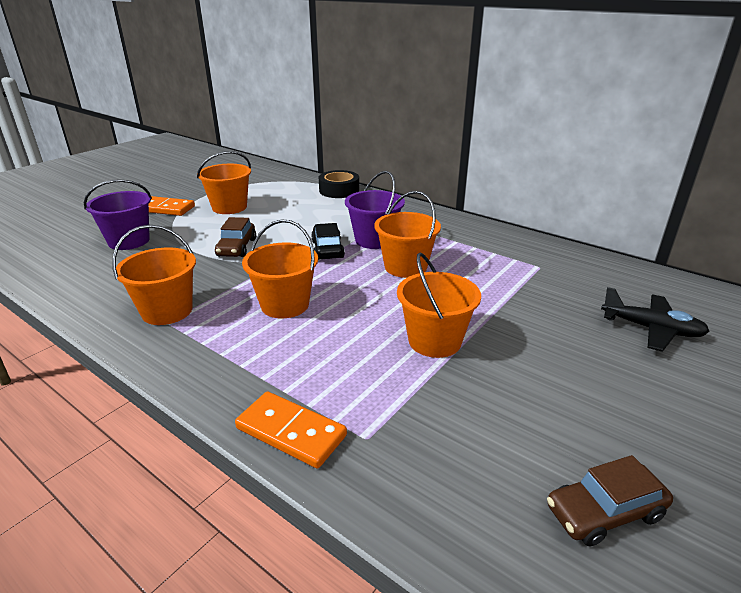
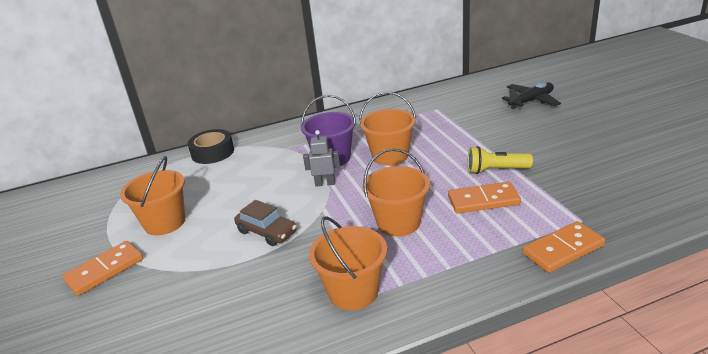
camera: 55 degrees left, 0 degrees up
purple bucket [84,179,152,250] -> none
black car [311,223,345,260] -> grey robot [303,130,340,187]
orange bucket [397,252,481,358] -> yellow flashlight [468,146,533,174]
brown car [547,455,673,546] -> none
none -> orange domino [448,182,521,213]

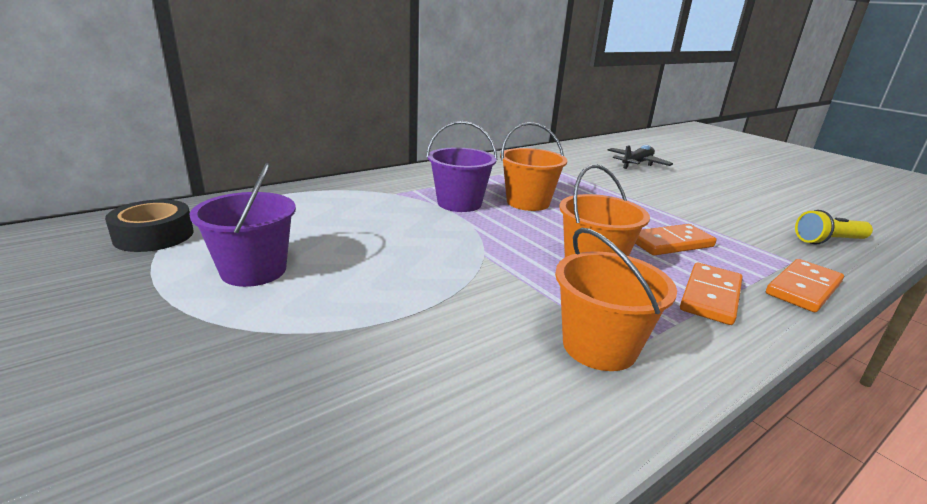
camera: 20 degrees left, 5 degrees down
orange domino [62,241,143,296] -> orange domino moved to [680,263,743,325]
orange bucket [120,156,185,235] -> purple bucket [190,163,296,287]
black tape [188,129,234,164] -> black tape moved to [105,199,194,252]
brown car [234,200,297,246] -> none
grey robot [303,130,340,187] -> none
yellow flashlight [468,146,533,174] -> yellow flashlight moved to [795,210,873,244]

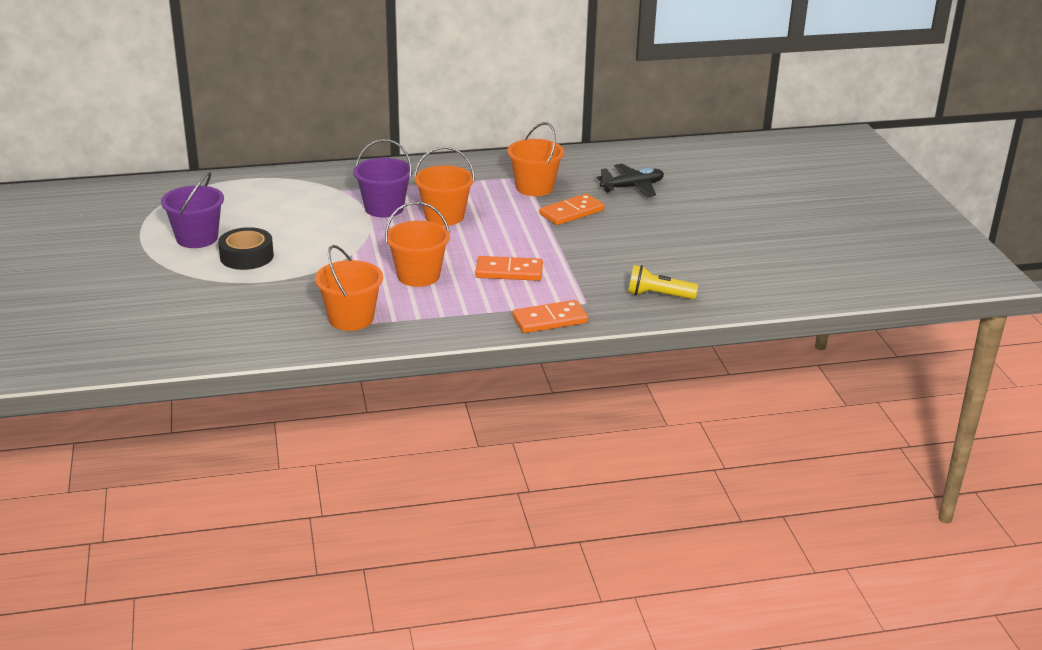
camera: 25 degrees right, 5 degrees up
black tape [105,199,194,252] -> black tape moved to [218,227,274,270]
orange domino [680,263,743,325] -> orange domino moved to [540,194,605,225]
none -> orange bucket [507,122,564,196]

